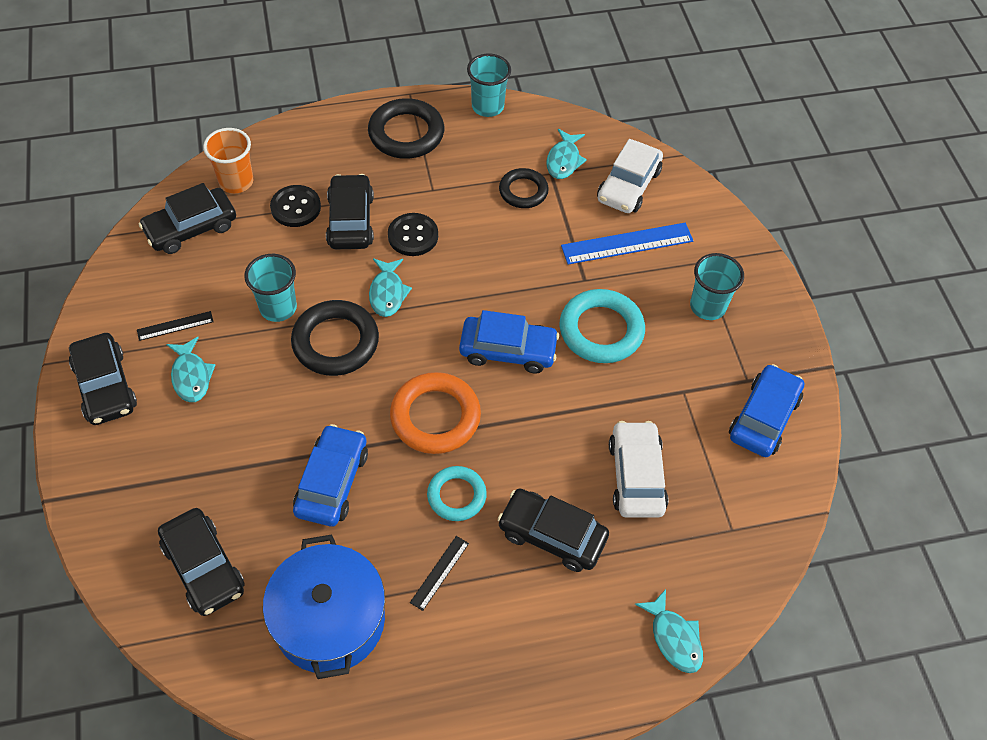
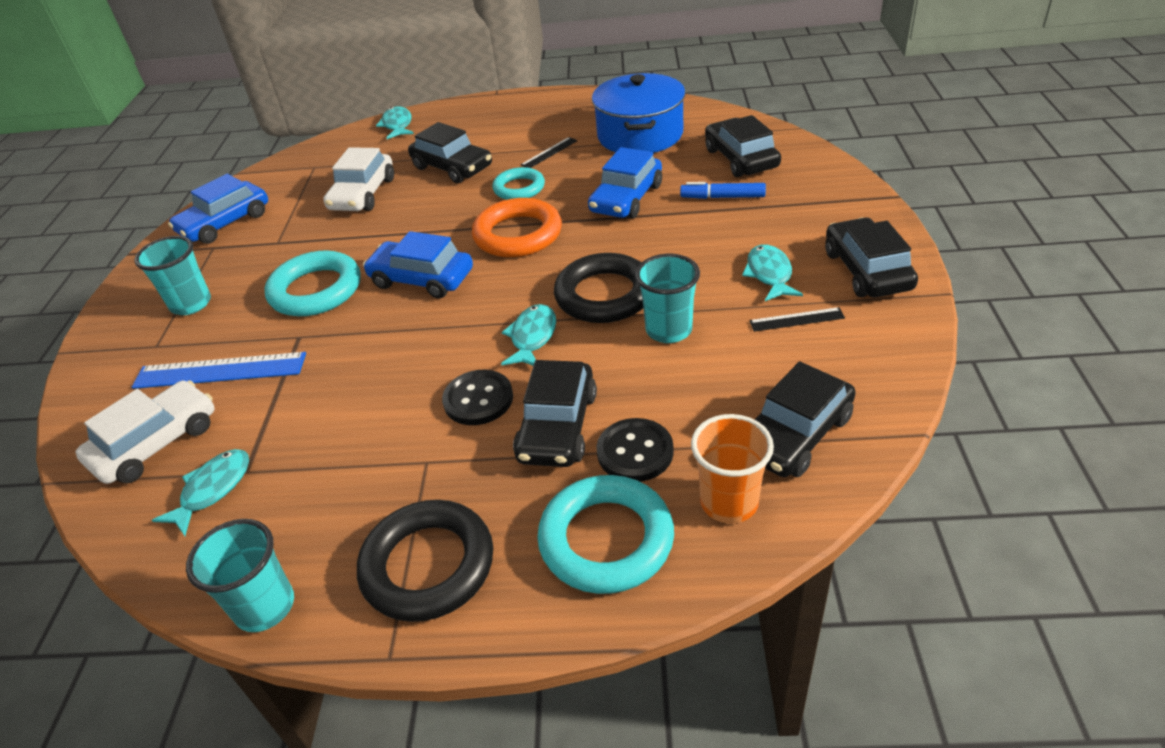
camera: 160 degrees left, 15 degrees down
black car [139,183,236,254] -> black car turned 150 degrees clockwise [755,361,856,477]
black ring [499,168,549,208] -> none
none -> turquoise ring [537,475,674,594]
none -> blue marker [680,182,766,199]

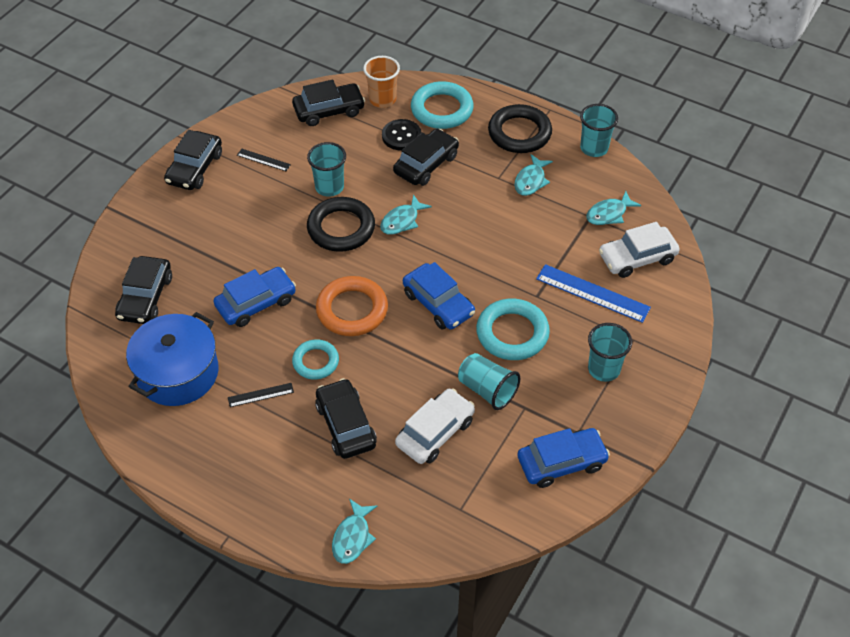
camera: 155 degrees left, 10 degrees up
black button [442,370,513,425] -> none
blue marker [680,182,766,199] -> none
turquoise fish [742,244,803,301] -> turquoise fish moved to [514,154,553,196]
none -> turquoise cup [458,353,520,410]

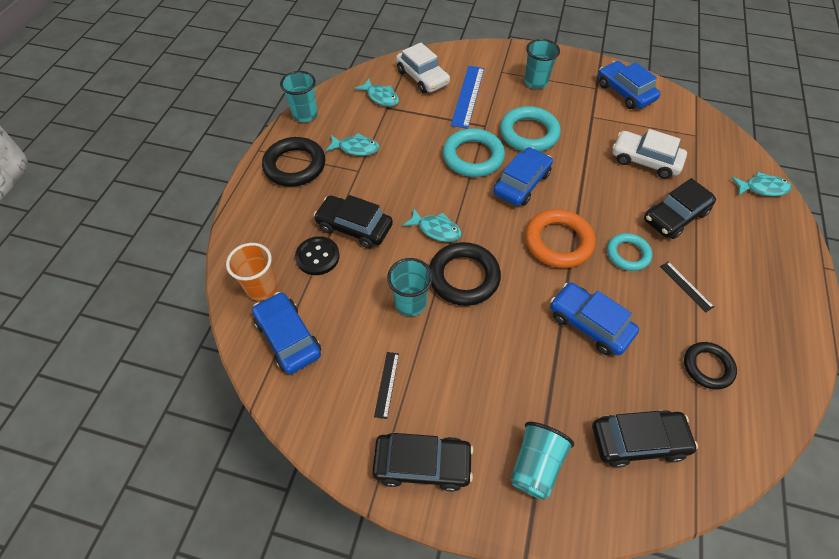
camera: 105 degrees left, 5 degrees up
blue pot [126,312,219,406] -> black ring [684,342,737,389]
black car [292,80,365,126] -> blue car [252,292,321,374]
turquoise ring [411,81,474,129] -> turquoise ring moved to [443,128,505,177]
turquoise cup [458,353,520,410] -> turquoise cup moved to [510,422,574,500]

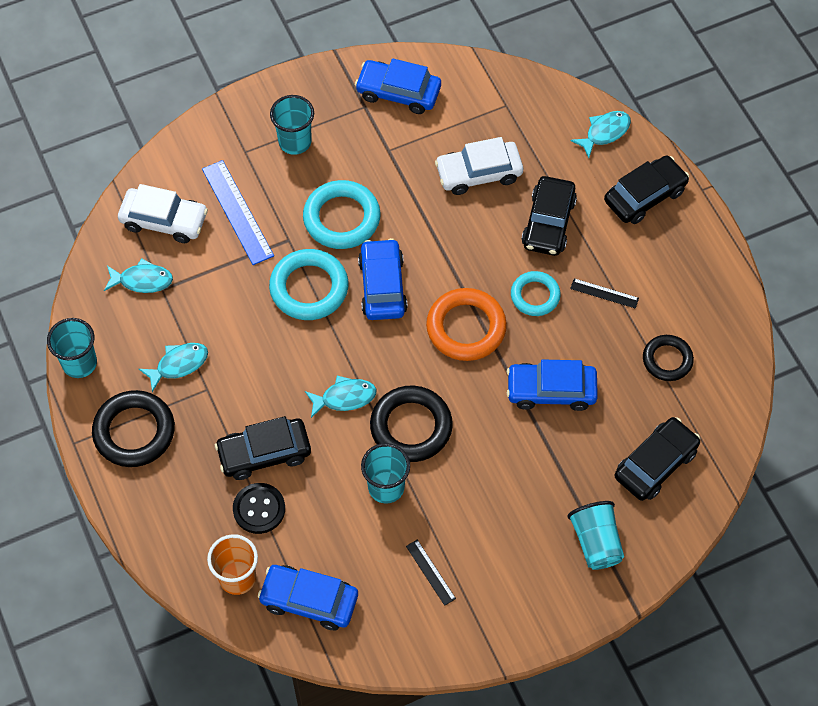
camera: 40 degrees left, 5 degrees up
black car [372,433,473,492] -> black car moved to [604,155,689,224]

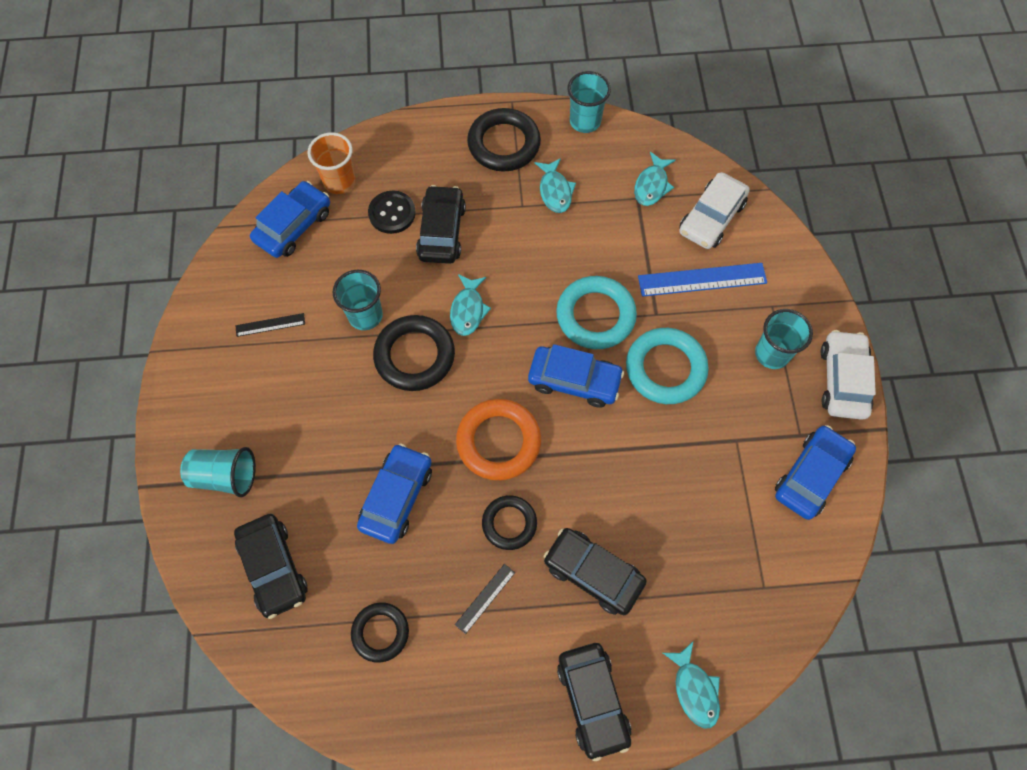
camera: 110 degrees right, 5 degrees up
white car [435,137,523,195] -> white car moved to [821,330,876,420]
turquoise ring [511,271,561,316] -> black ring [482,495,537,550]

